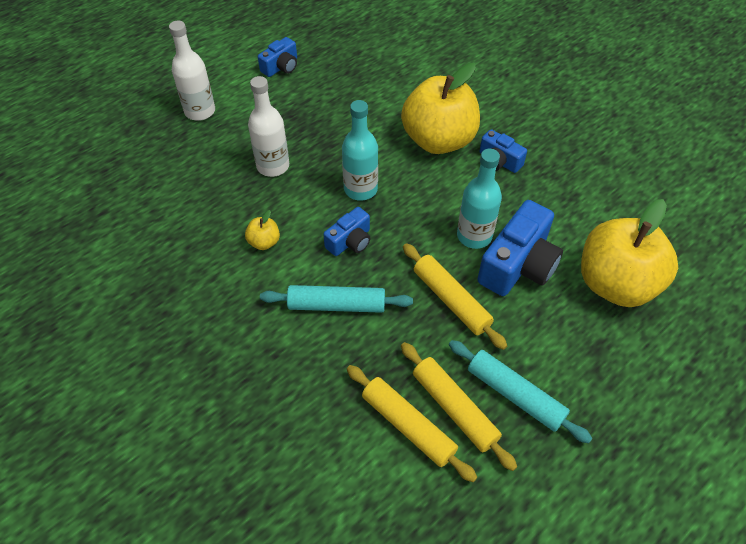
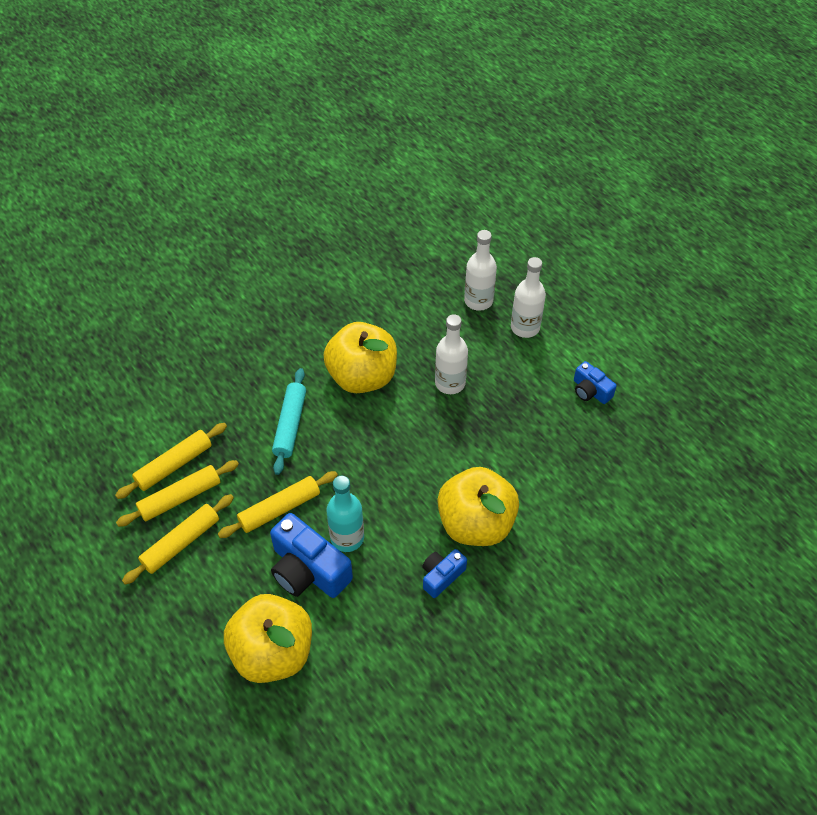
camera: 95 degrees right, 0 degrees up
yellow apple [245,210,280,250] -> yellow apple [324,322,397,393], size x2.50
blue camera [323,207,370,256] -> none
turquoise bottle [342,100,378,201] -> none
turquoise rolling pin [449,340,593,443] -> yellow rolling pin [122,494,234,585]
none -> white bottle [464,230,497,311]

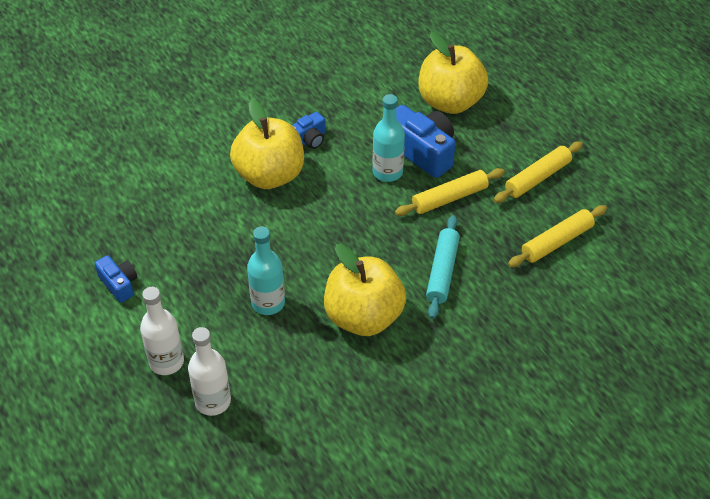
camera: 175 degrees left, 5 degrees down
yellow rolling pin [116,460,239,527] -> none
white bottle [435,314,468,394] -> turquoise bottle [247,226,285,315]

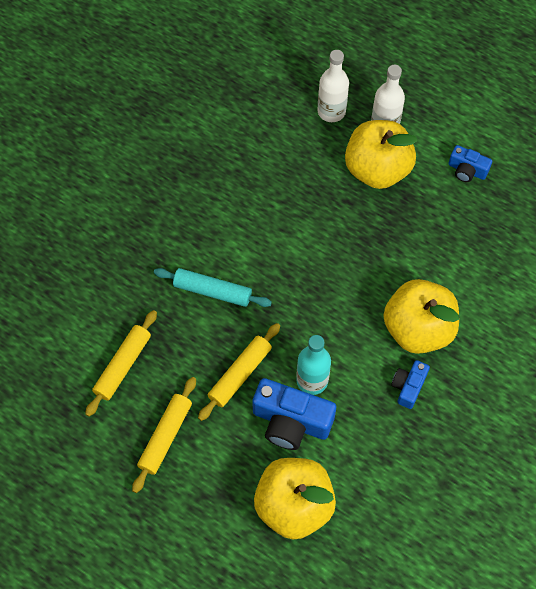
camera: 155 degrees right, 15 degrees up
turquoise bottle [247,226,285,315] -> none
yellow apple [324,244,406,336] -> yellow apple moved to [345,120,418,189]
turquoise rolling pin [426,215,460,319] -> turquoise rolling pin turned 60 degrees counterclockwise [154,268,272,307]

